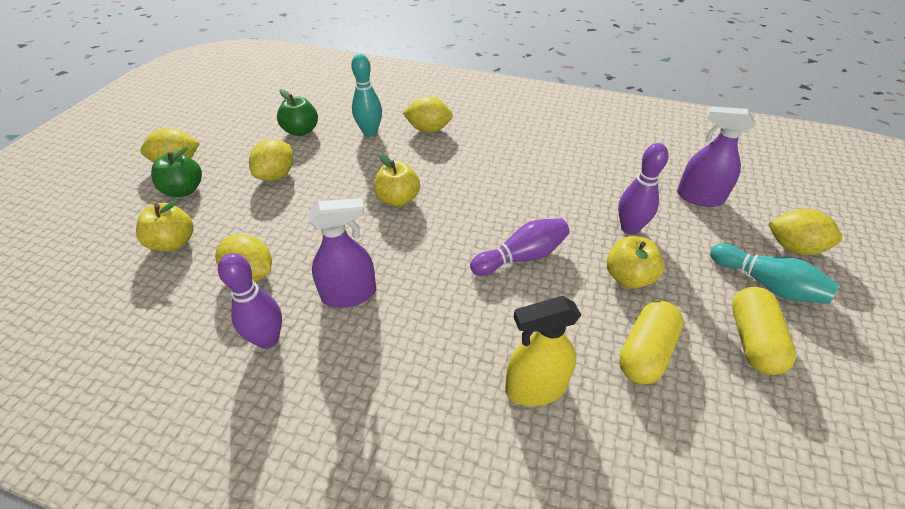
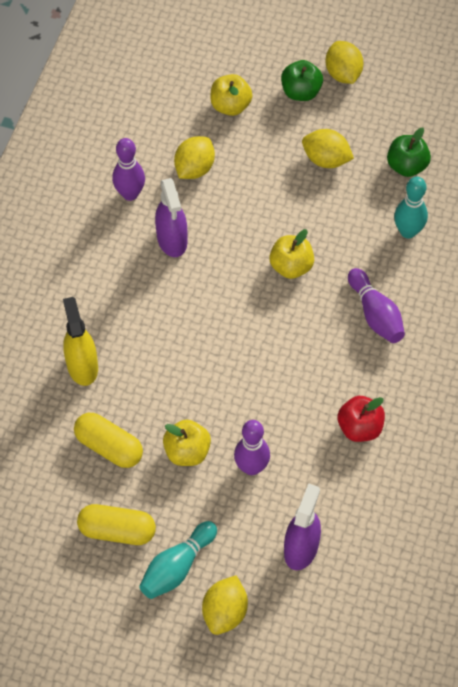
camera: 90 degrees right, 15 degrees up
yellow lemon [403,96,453,133] -> none
purple bowling pin [470,218,570,276] -> purple bowling pin moved to [348,268,405,343]
none -> red apple [338,396,385,442]

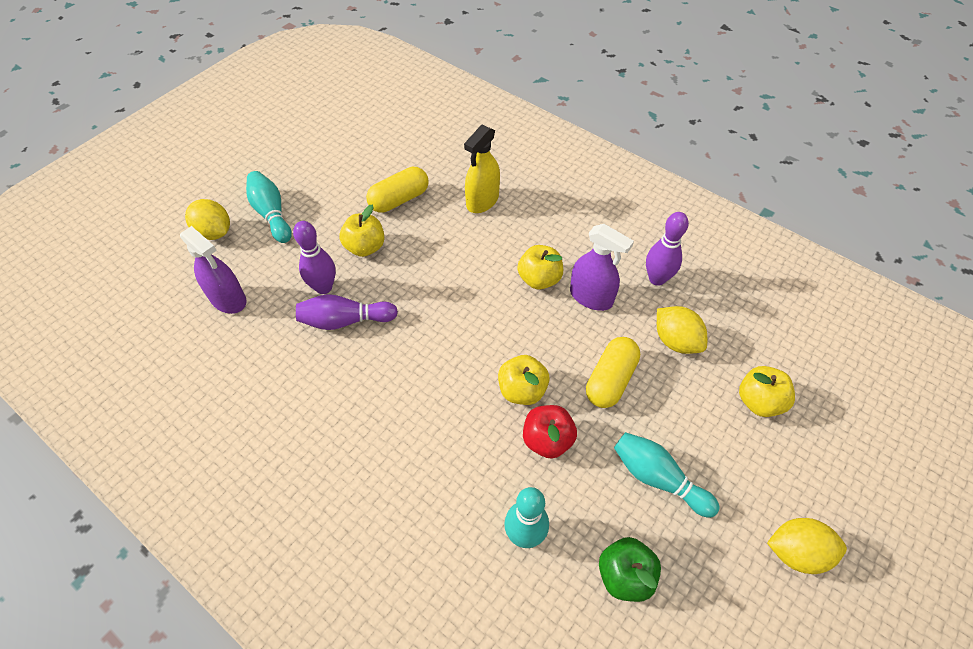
camera: 110 degrees right, 5 degrees down
yellow spray bottle [63,297,98,386] -> yellow spray bottle turned 120 degrees clockwise [464,125,500,213]
yellow capsule [77,504,156,545] -> yellow capsule moved to [586,337,640,408]
purple spray bottle [155,178,187,257] -> purple spray bottle turned 150 degrees counterclockwise [570,224,634,311]
green apple [281,60,323,101] -> none
yellow lemon [302,129,354,168] -> turquoise bowling pin [614,432,720,518]
red apple [338,396,385,442] -> red apple moved to [523,405,577,459]
purple bowling pin [348,268,405,343] -> purple bowling pin moved to [296,294,398,330]
none -> yellow apple [518,245,563,290]

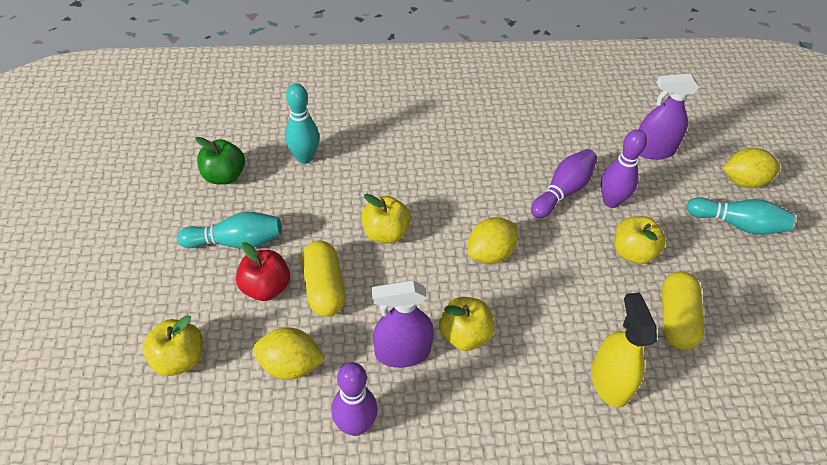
camera: 135 degrees right, 5 degrees down
red apple [523,405,577,459] -> red apple moved to [236,242,290,301]
yellow lemon [767,518,847,574] -> yellow lemon moved to [468,217,518,264]

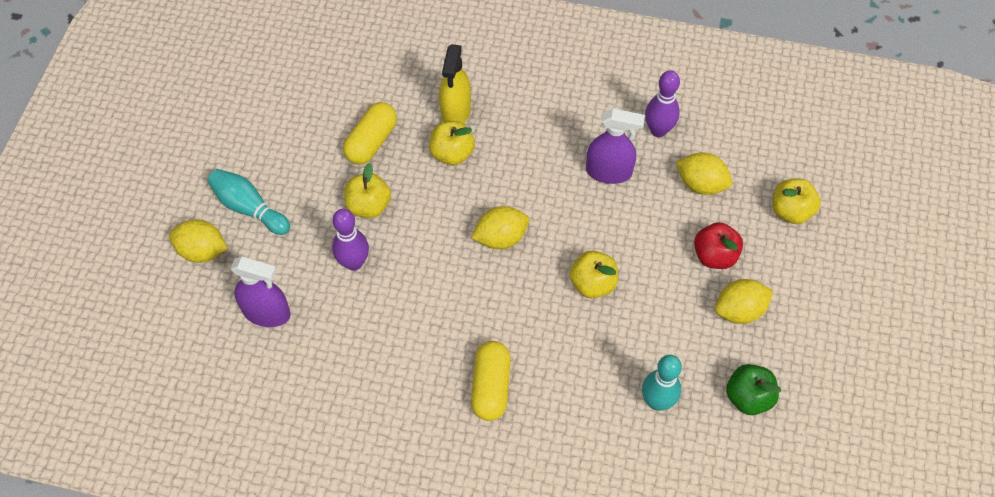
camera: 160 degrees left, 10 degrees up
turquoise bowling pin [177,212,282,249] -> yellow lemon [715,279,773,324]
yellow capsule [302,241,345,317] -> yellow capsule moved to [471,341,511,421]
yellow apple [439,297,495,351] -> yellow apple moved to [429,121,475,165]
purple bowling pin [531,149,598,218] -> none

